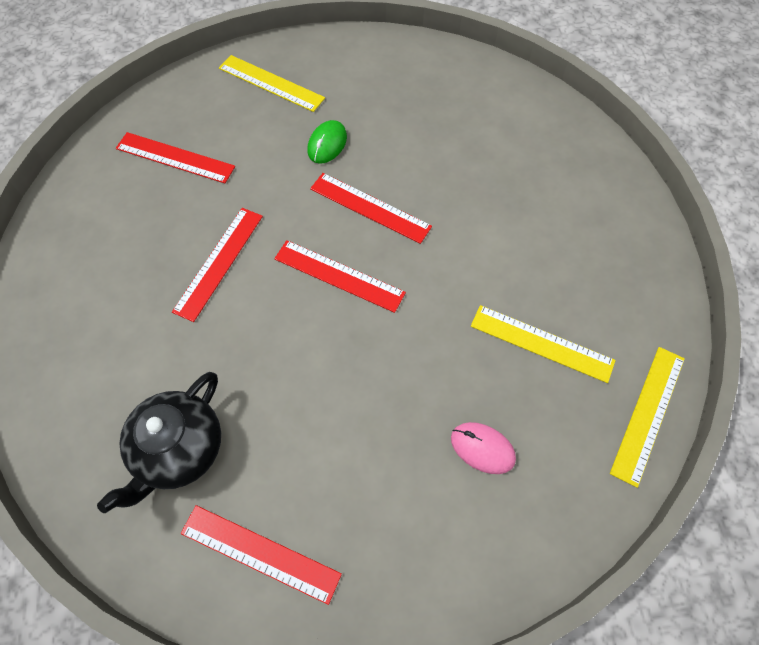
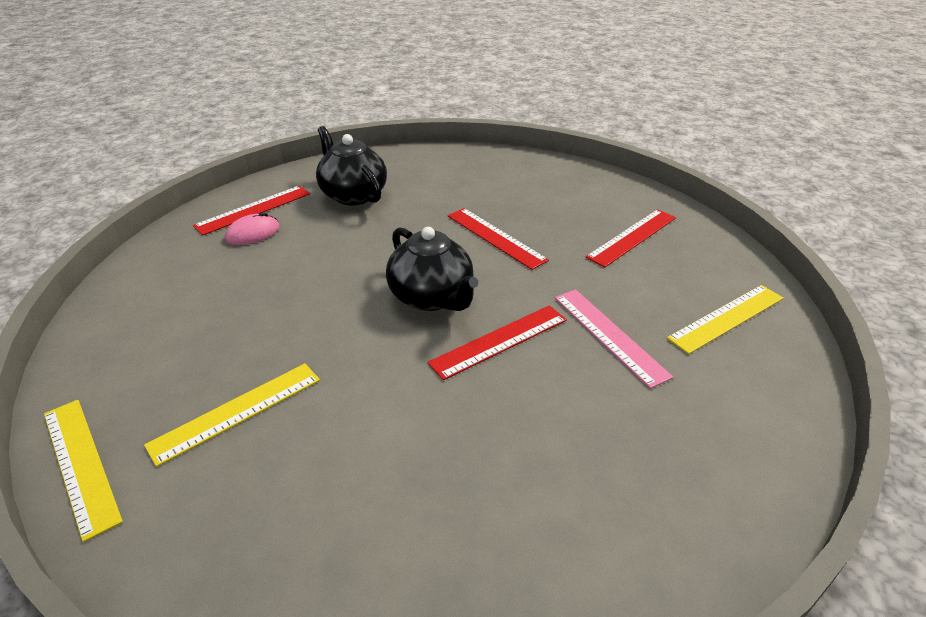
camera: 115 degrees right, 25 degrees down
red ruler [275,240,406,313] -> black teapot [386,227,478,311]
green mouse [307,120,347,164] -> pink ruler [555,289,673,389]
pink mouse [451,422,516,474] -> pink mouse moved to [225,212,280,245]

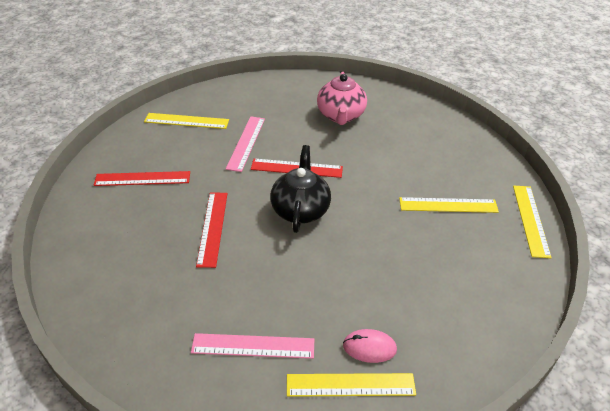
camera: 140 degrees left, 5 degrees up
red ruler [193,186,310,235] -> yellow ruler [287,373,416,397]
black teapot [316,126,387,205] -> pink ruler [191,333,314,359]
none -> pink teapot [317,72,367,125]

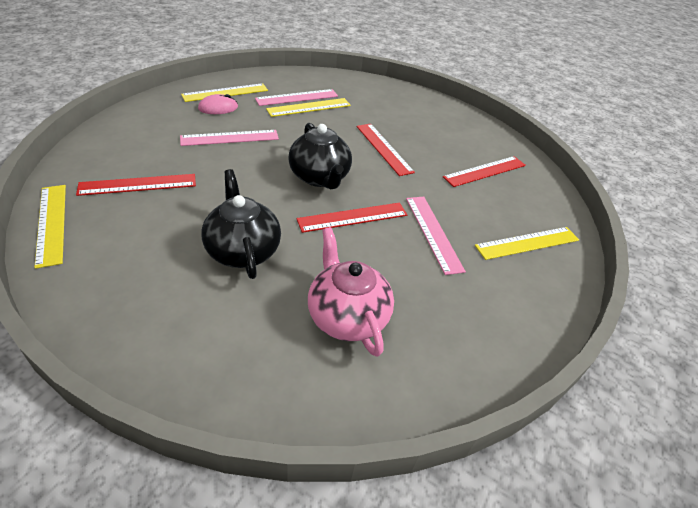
camera: 150 degrees right, 0 degrees up
yellow ruler [399,197,499,213] -> yellow ruler moved to [266,98,351,117]
none -> red ruler [76,174,196,196]
none -> pink ruler [180,130,279,146]
none -> black teapot [202,169,281,279]

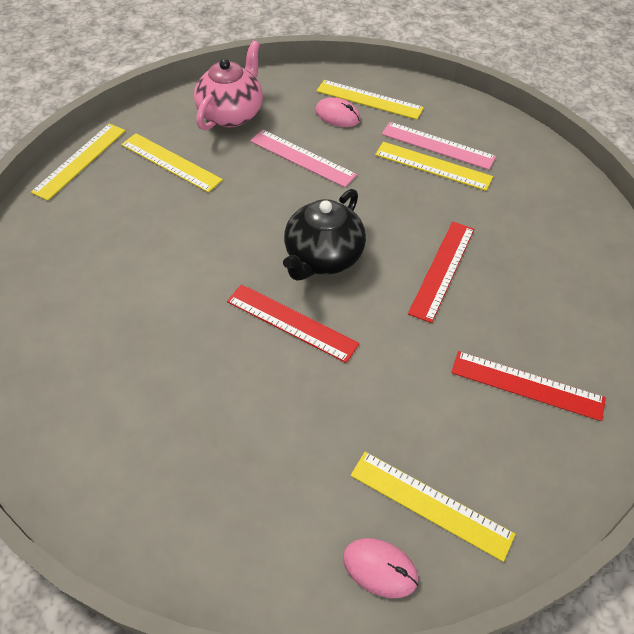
camera: 55 degrees right, 10 degrees up
red ruler [76,174,196,196] -> yellow ruler [121,133,223,193]
black teapot [202,169,281,279] -> none
pink teapot [308,227,394,357] -> pink teapot moved to [194,40,263,130]
pink ruler [406,197,466,275] -> none
none -> pink mouse [343,538,418,598]

